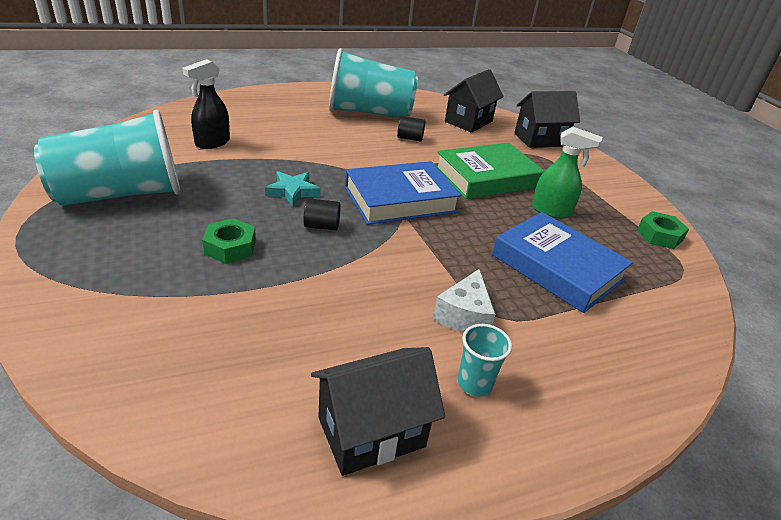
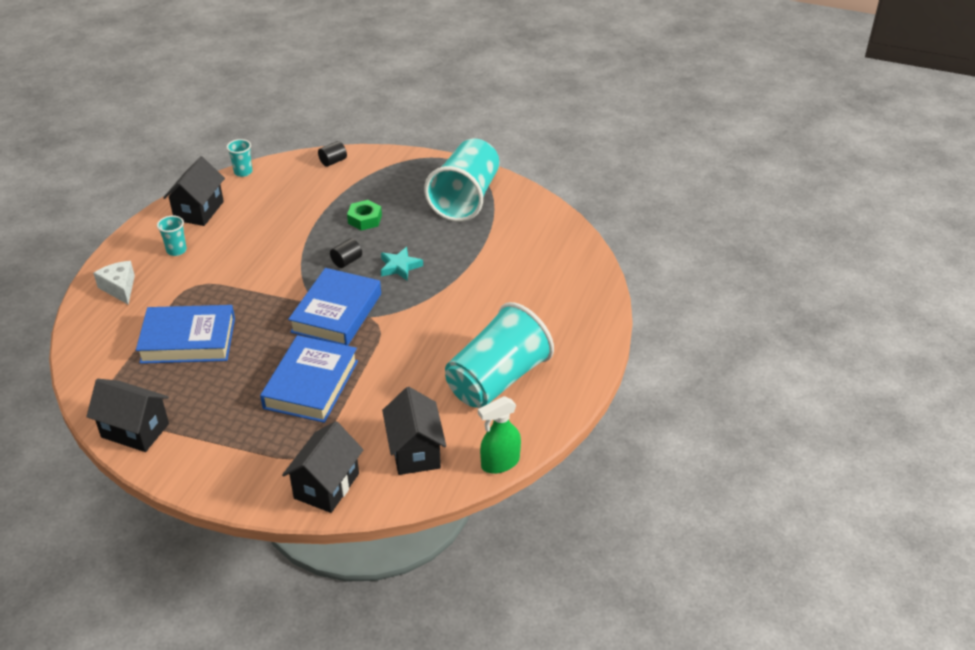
camera: 135 degrees right, 5 degrees up
black spray bottle [182,59,230,149] -> none
black cylinder [397,116,425,142] -> black cylinder moved to [318,141,347,167]
white cheese [433,269,495,333] -> white cheese moved to [93,261,135,305]
green book [436,143,544,199] -> blue book [260,335,358,423]
green spray bottle [532,127,602,219] -> green spray bottle moved to [478,396,521,474]
green nut [637,211,689,249] -> black house [86,379,169,452]
none -> turquoise cup [226,139,253,177]

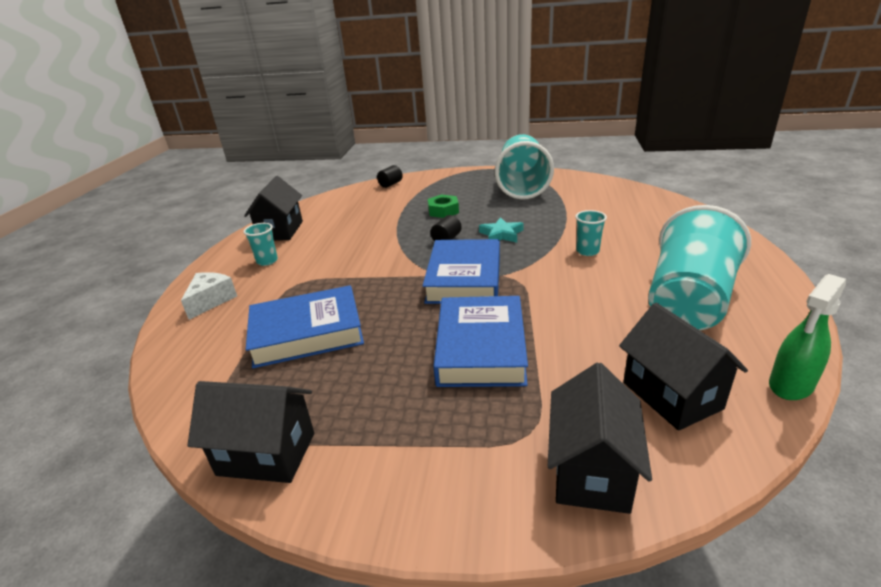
camera: 10 degrees left, 10 degrees down
white cheese [93,261,135,305] -> white cheese turned 60 degrees clockwise [181,272,237,320]
turquoise cup [226,139,253,177] -> turquoise cup moved to [575,210,607,256]

